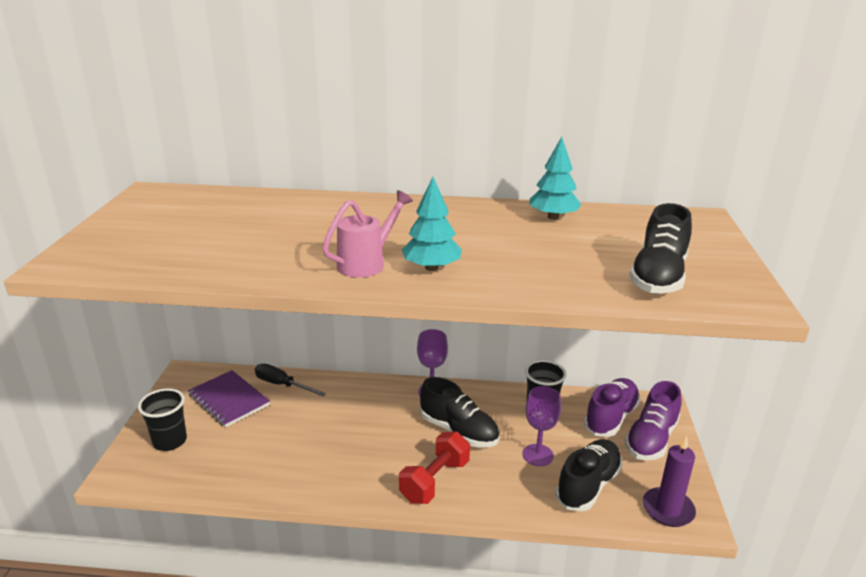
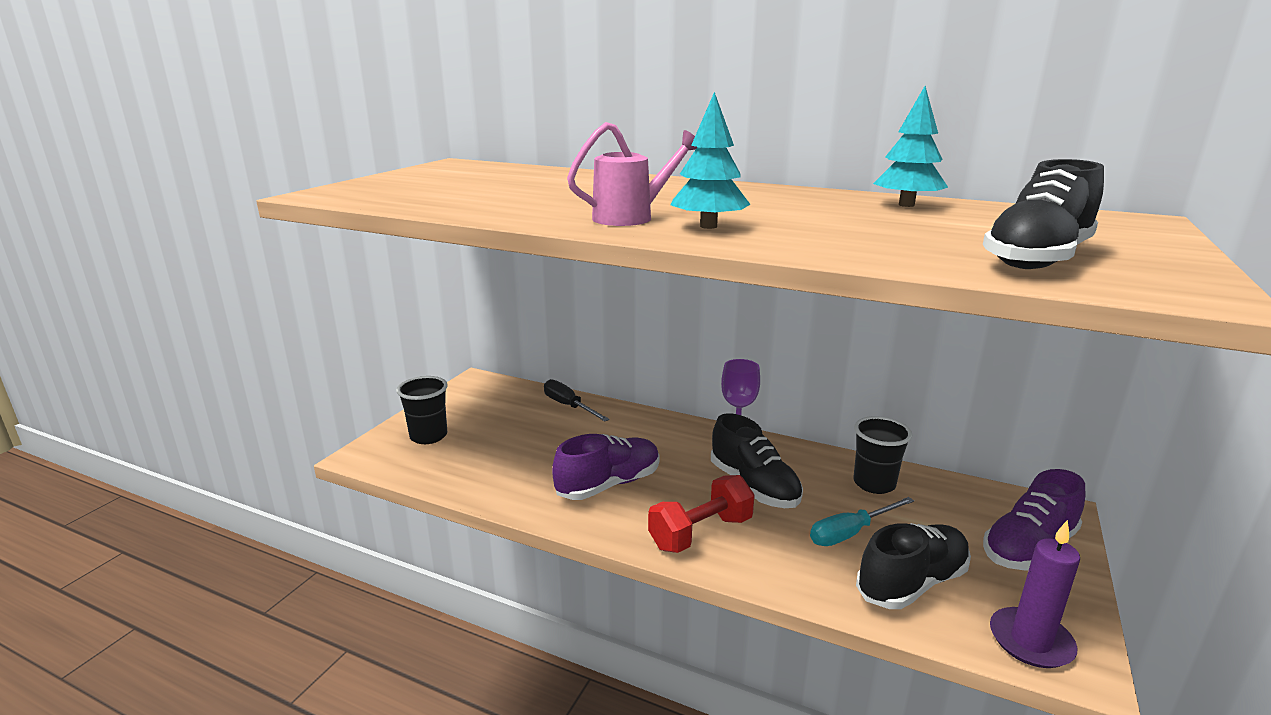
camera: 20 degrees right, 5 degrees down
purple notebook [188,370,270,427] -> none
purple goblet [522,386,561,466] -> turquoise screwdriver [810,497,914,546]
purple shoe [584,378,641,437] -> purple shoe moved to [552,434,660,500]

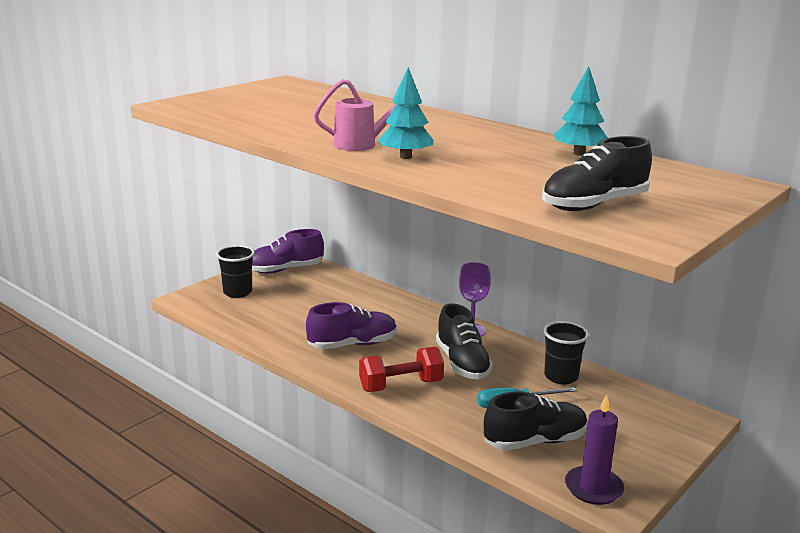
camera: 15 degrees right, 0 degrees up
black screwdriver [544,379,610,422] -> none
purple shoe [983,469,1085,571] -> purple shoe moved to [252,229,324,273]

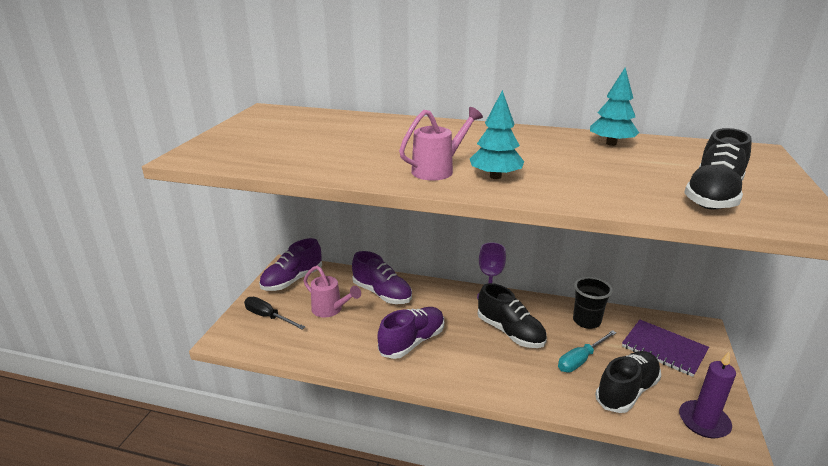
camera: 25 degrees left, 5 degrees up
black cup [216,245,255,298] -> black screwdriver [244,297,305,329]
red dumbbell [359,347,444,392] -> none
none -> pink watering can [303,266,361,317]
none -> purple shoe [352,251,412,304]
none -> purple notebook [622,319,709,377]

